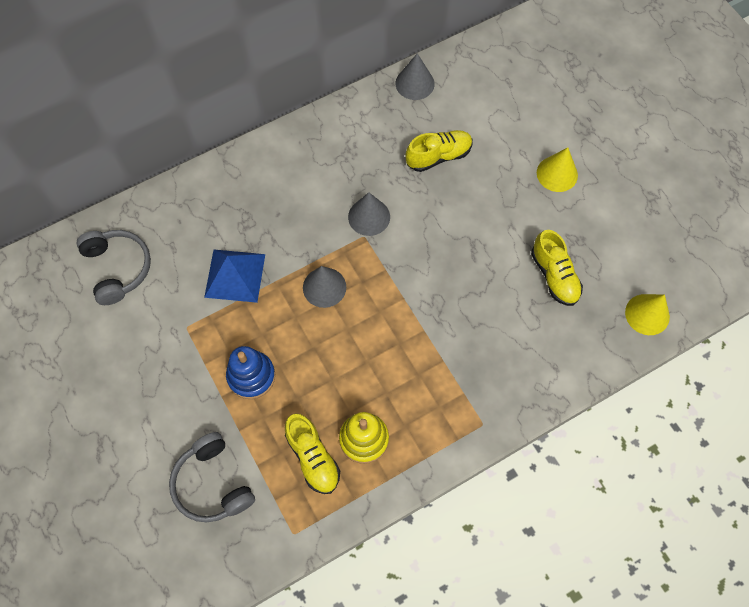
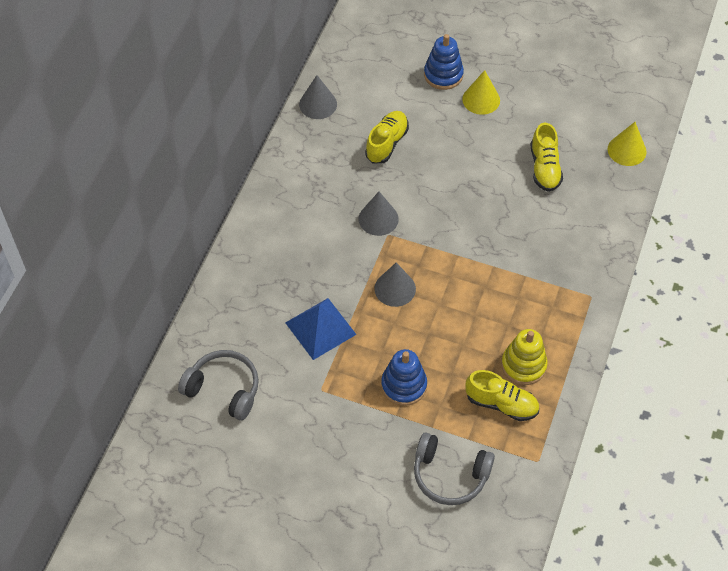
camera: 40 degrees left, 10 degrees down
yellow shoe [531,230,583,306] -> yellow shoe turned 60 degrees clockwise [530,122,563,192]
none -> blue stacking toy [424,34,464,90]

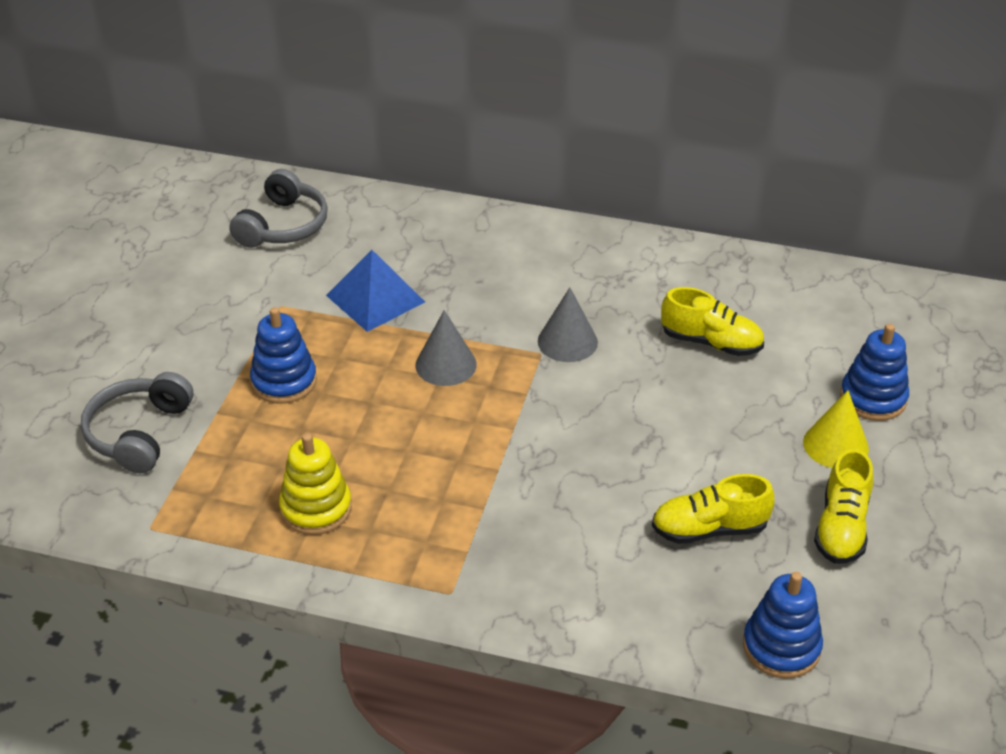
camera: 85 degrees right, 15 degrees down
grey cone [299,75,337,119] -> none
yellow shoe [465,370,539,421] -> yellow shoe moved to [814,449,873,564]
yellow cone [608,122,647,166] -> blue stacking toy [743,572,823,679]

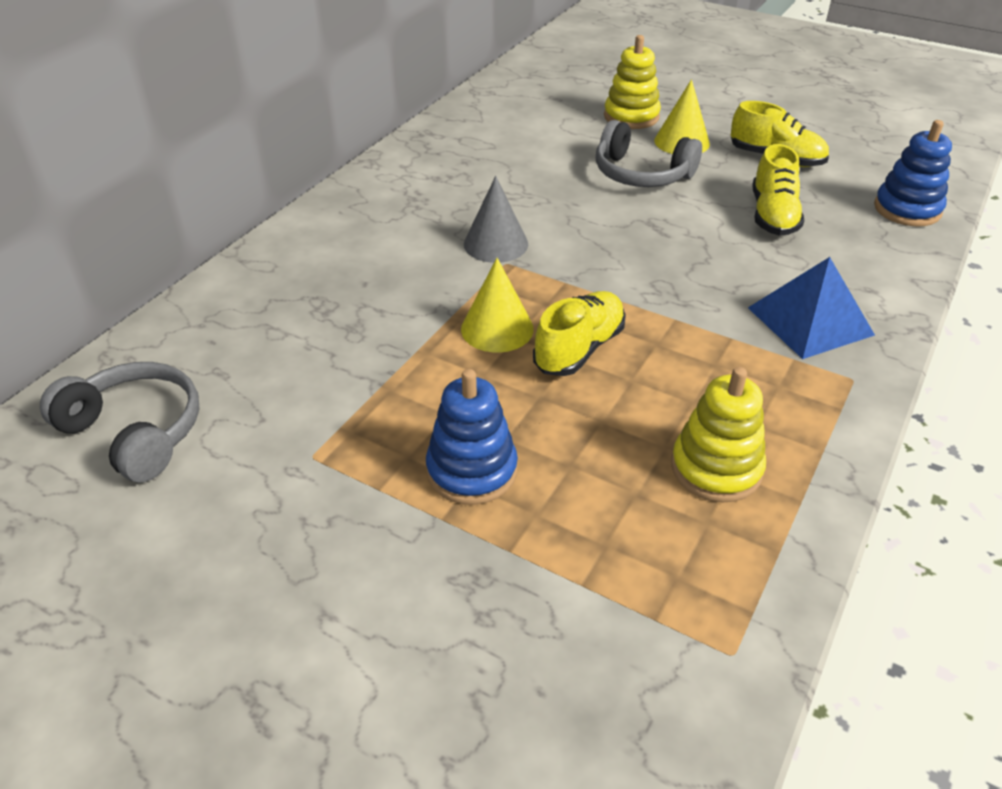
camera: 75 degrees left, 0 degrees up
grey headphones [81,372,193,473] -> grey headphones moved to [596,120,702,187]
blue pyramid [326,250,425,332] -> blue pyramid moved to [748,257,875,359]
grey cone [415,310,477,386] -> yellow cone [461,258,534,353]
yellow shoe [661,287,764,356] -> yellow shoe moved to [533,291,626,376]
blue stacking toy [840,324,909,421] -> yellow stacking toy [604,35,661,129]

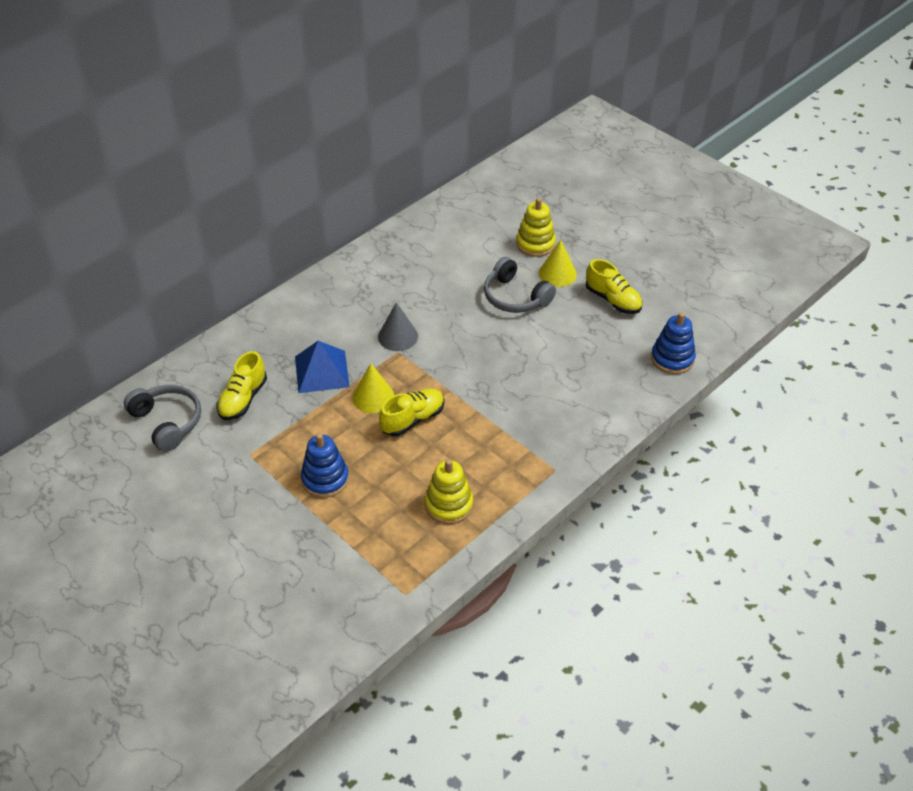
camera: 15 degrees right, 5 degrees up
blue pyramid [748,257,875,359] -> blue pyramid moved to [295,341,350,393]
yellow shoe [752,144,804,236] -> yellow shoe moved to [216,351,267,420]

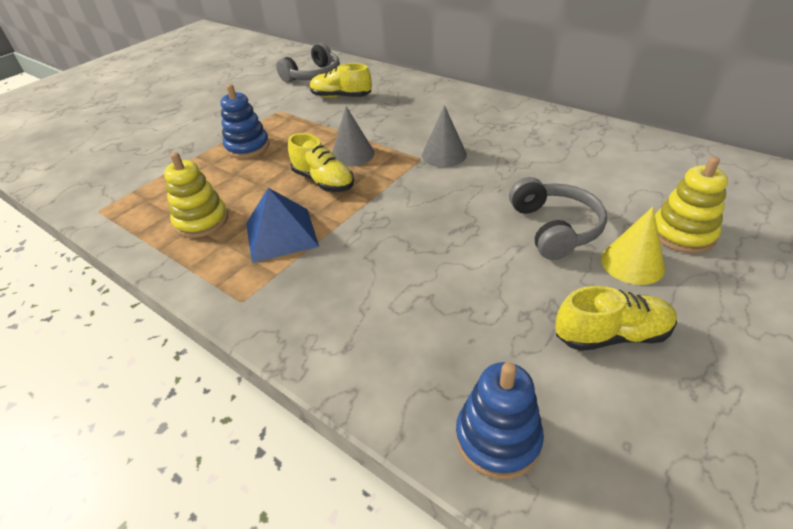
camera: 85 degrees right, 5 degrees down
blue pyramid [295,341,350,393] -> blue pyramid moved to [246,188,319,263]
yellow cone [352,363,394,413] -> grey cone [332,106,375,167]
grey headphones [484,257,556,313] -> grey headphones turned 135 degrees clockwise [509,177,607,260]
yellow shoe [586,259,642,314] -> yellow shoe turned 135 degrees counterclockwise [555,286,677,351]

